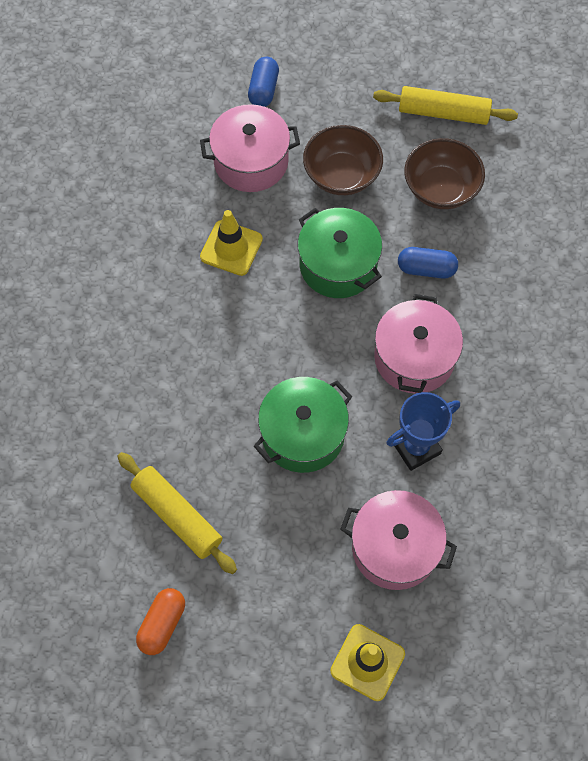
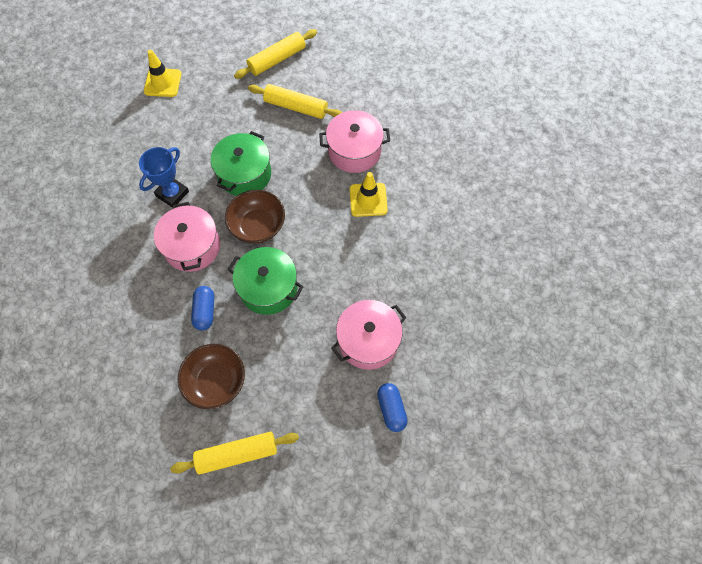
camera: 155 degrees right, 0 degrees up
orange capsule [136,588,185,655] -> yellow rolling pin [234,29,317,79]
yellow traffic cone [200,210,263,276] -> yellow traffic cone moved to [350,172,388,217]
brown bowl [303,125,383,195] -> brown bowl moved to [225,190,285,244]
pink pot [340,490,457,590] -> pink pot moved to [319,110,390,173]
blue capsule [398,247,458,279] -> blue capsule turned 75 degrees counterclockwise [191,286,214,331]

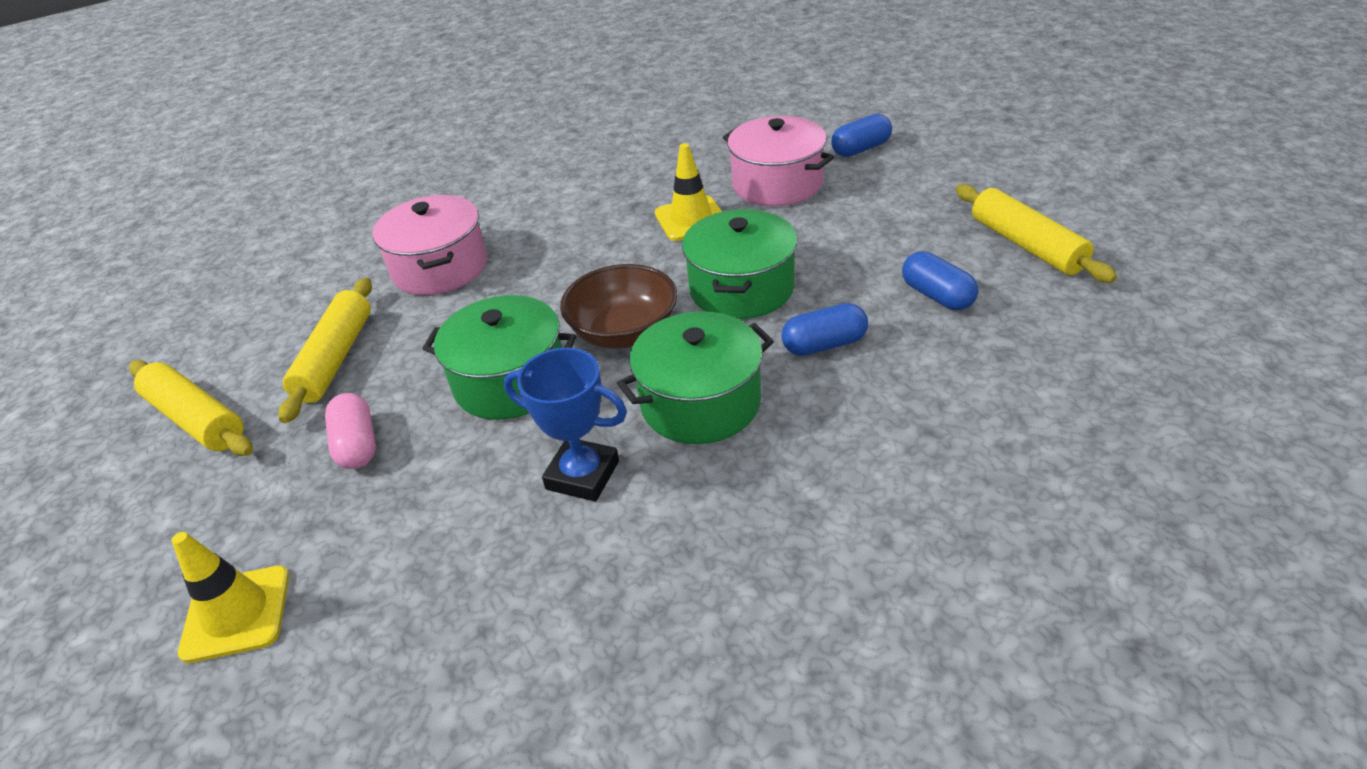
camera: 100 degrees left, 25 degrees down
pink pot [154,202,220,272] -> green pot [617,311,774,444]
brown bowl [178,344,245,409] -> blue capsule [902,251,978,310]
yellow traffic cone [350,172,388,217] -> yellow traffic cone moved to [655,143,722,241]
none -> pink capsule [325,393,376,469]

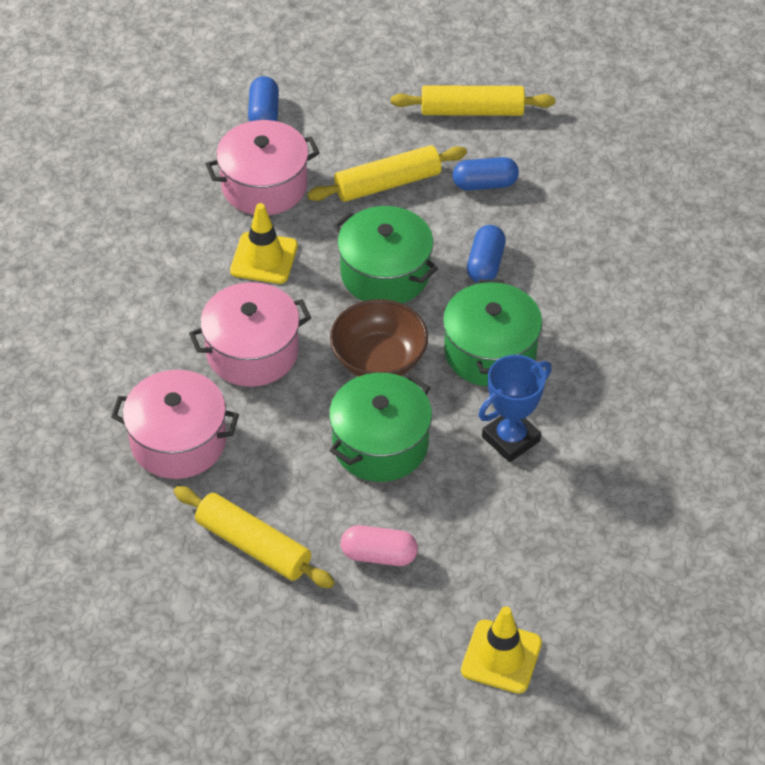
camera: 65 degrees left, 10 degrees up
yellow rolling pin [129,360,253,456] -> yellow rolling pin moved to [307,145,467,202]
none -> pink pot [189,282,311,387]

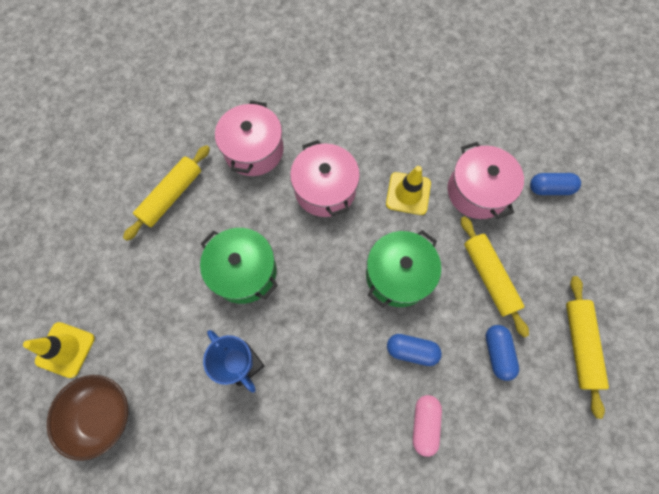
camera: 90 degrees right, 20 degrees up
brown bowl [330,299,428,377] -> brown bowl moved to [47,375,129,461]
pink capsule [341,525,418,566] -> pink capsule moved to [413,395,442,457]
green pot [443,279,542,386] -> none

